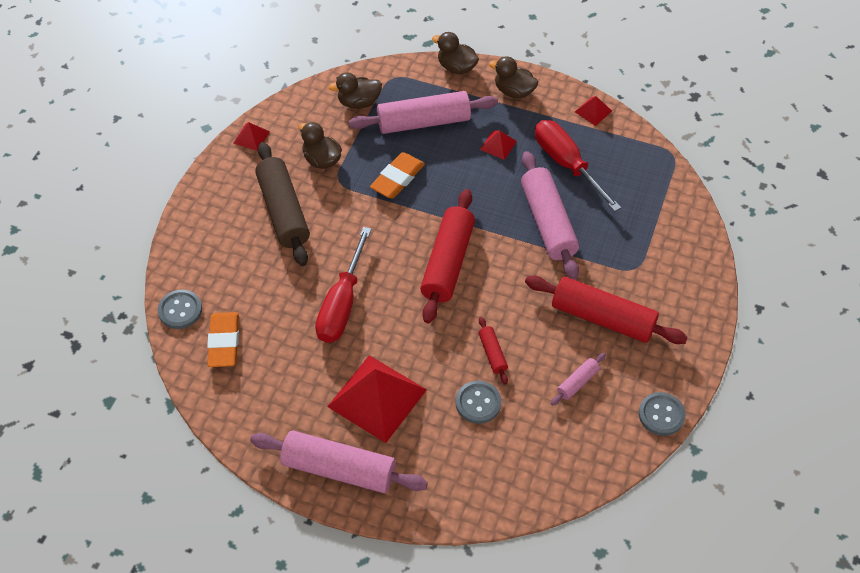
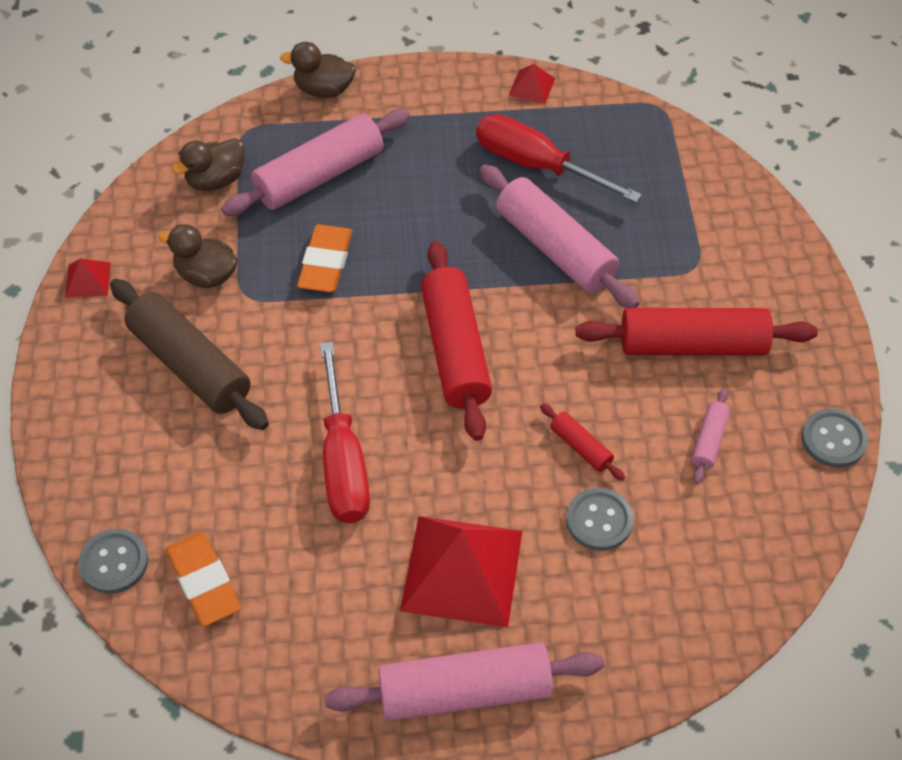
camera: 25 degrees left, 0 degrees up
red pyramid [480,130,517,160] -> none
brown duck [489,56,538,99] -> none

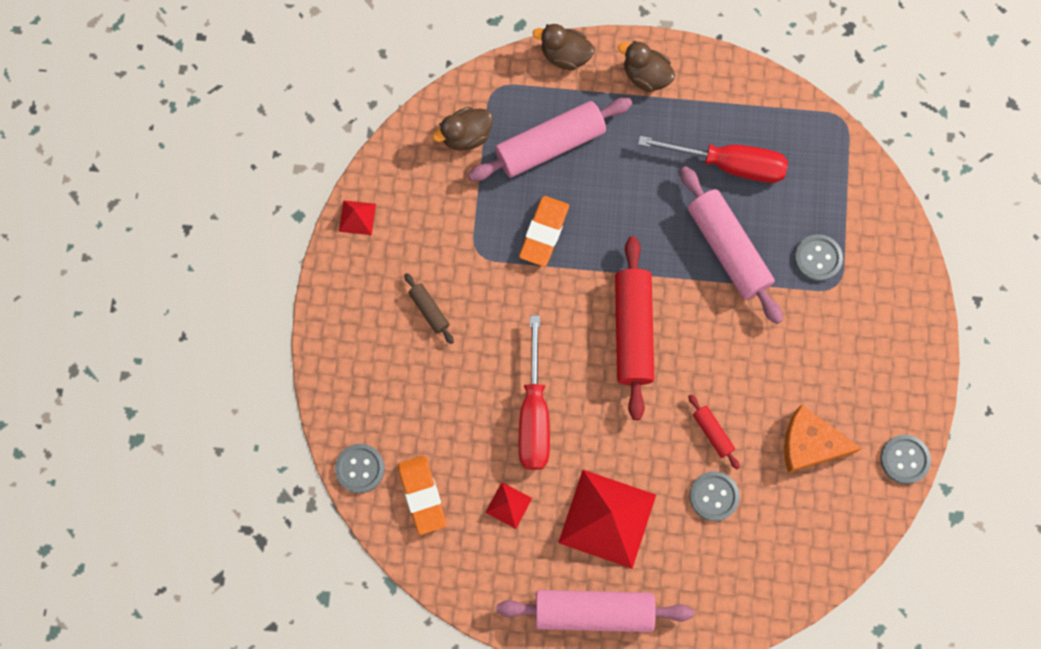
camera: 10 degrees right, 20 degrees up
brown rolling pin [110,279,269,430] -> brown rolling pin [404,273,454,344], size x0.46
brown duck [159,224,238,288] -> brown duck moved to [618,41,675,92]
red screwdriver [476,114,642,203] -> red screwdriver turned 150 degrees clockwise [638,136,788,183]
red pyramid [508,64,555,104] -> red pyramid moved to [485,482,532,529]
red rolling pin [575,308,818,355] -> none
pink rolling pin [692,388,730,484] -> orange cheese [784,405,862,473]
none -> grey button [794,234,843,281]

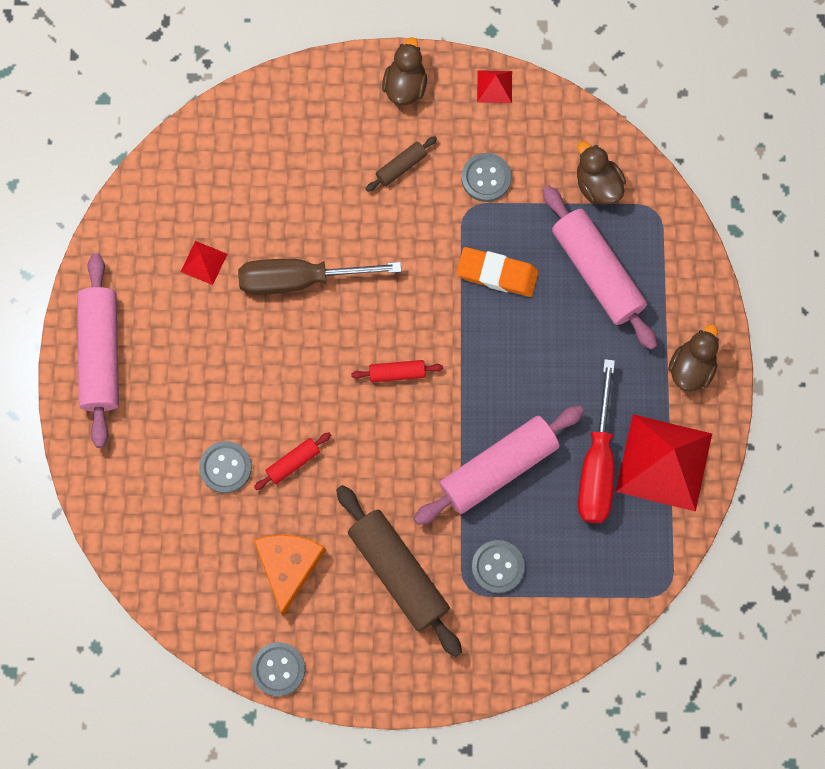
camera: 85 degrees right, 0 degrees up
grey button [335,444,385,493] -> grey button moved to [462,153,511,202]
orange eraser [398,455,447,535] -> none
red screwdriver [519,315,550,470] -> brown screwdriver [238,259,402,295]
brown duck [533,24,594,70] -> brown duck moved to [382,37,427,105]
red pyramid [558,470,656,569] -> red pyramid moved to [615,414,712,512]
red rolling pin [615,236,654,420] -> red rolling pin [351,360,443,383], size x0.46
none -> brown rolling pin [336,485,462,657]

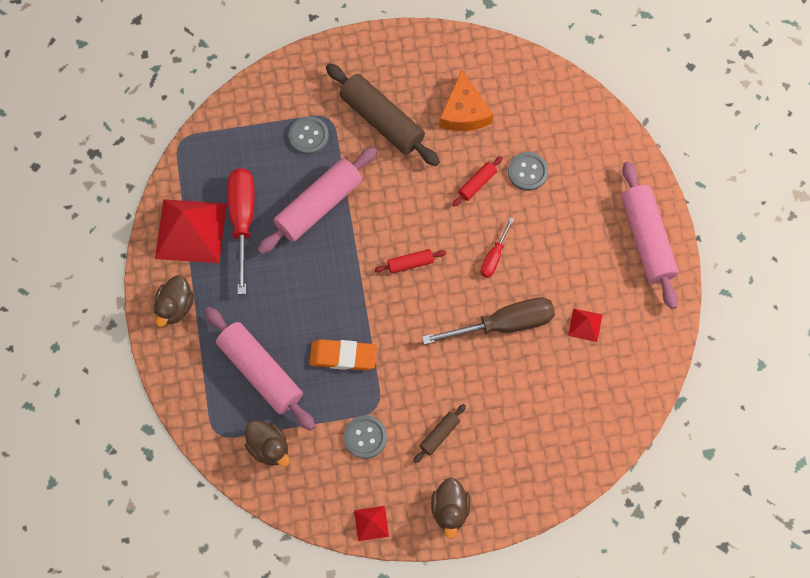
camera: 170 degrees right, 5 degrees down
grey button [252,642,305,697] -> none
none -> red screwdriver [481,217,514,278]

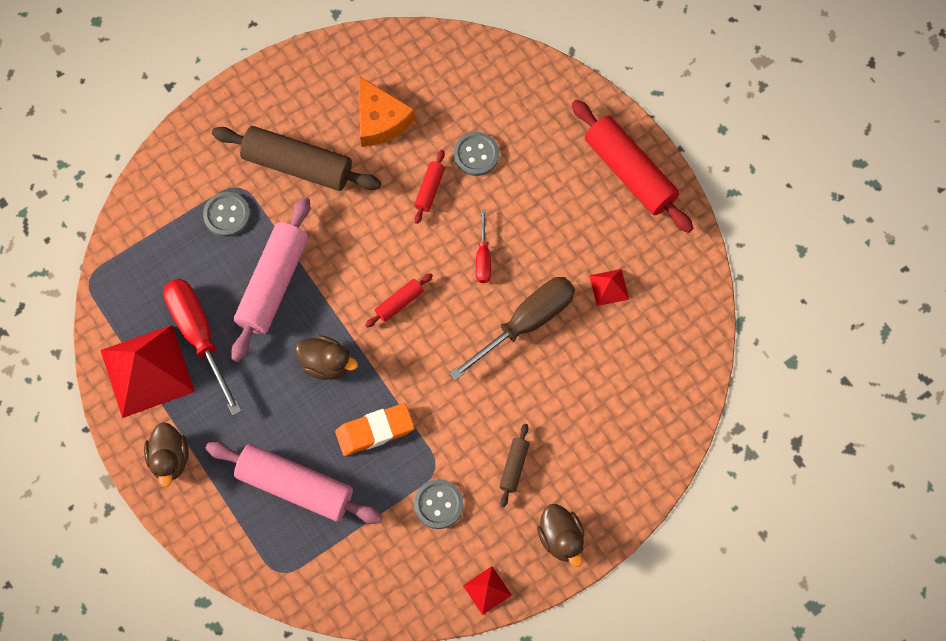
camera: 25 degrees left, 0 degrees up
brown duck [245,420,290,467] -> brown duck moved to [295,335,358,380]
pink rolling pin [621,161,679,309] -> red rolling pin [572,100,693,233]

